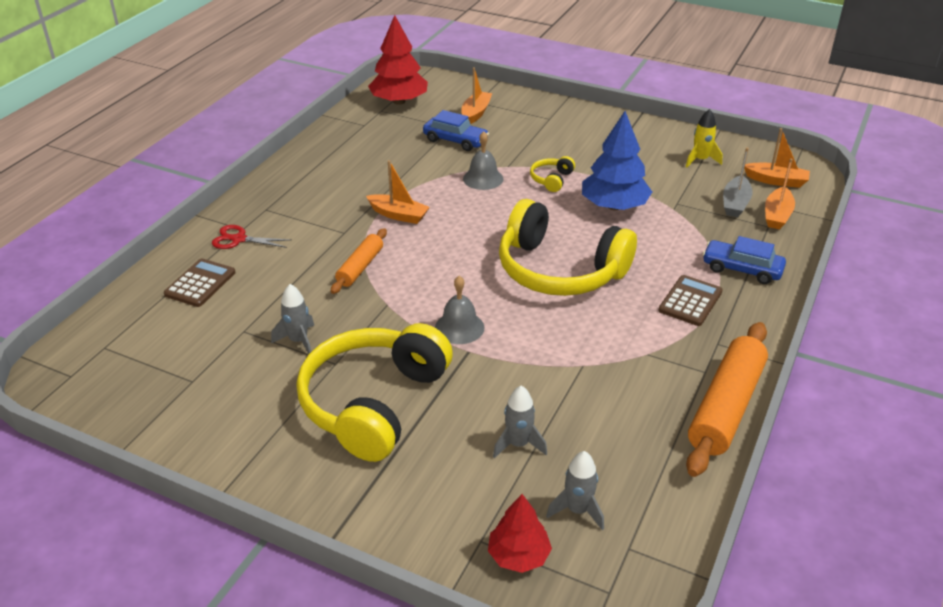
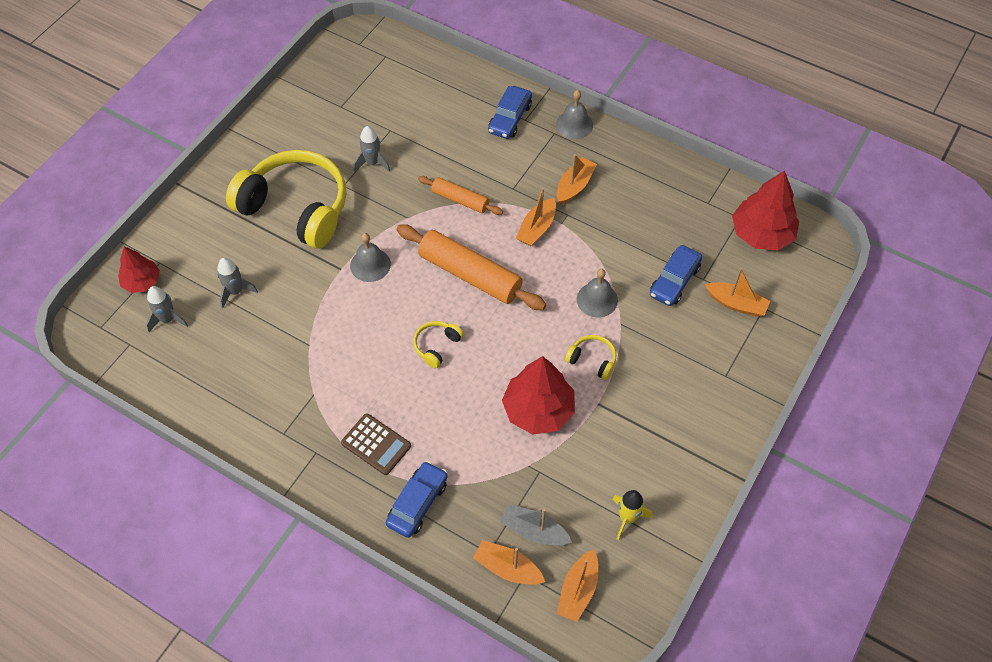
camera: 95 degrees right, 20 degrees up
brown calculator [164,258,235,307] -> none
red scissors [212,225,291,249] -> blue car [488,86,532,139]
yellow headphones [499,199,637,296] -> yellow headphones [413,321,464,368], size x0.40
blue tree [582,111,652,210] -> red tree [502,356,575,434]
orange rolling pin [686,322,768,477] -> orange rolling pin moved to [397,224,546,310]
none -> grey bell [556,90,593,139]
none -> orange boat [557,154,597,205]

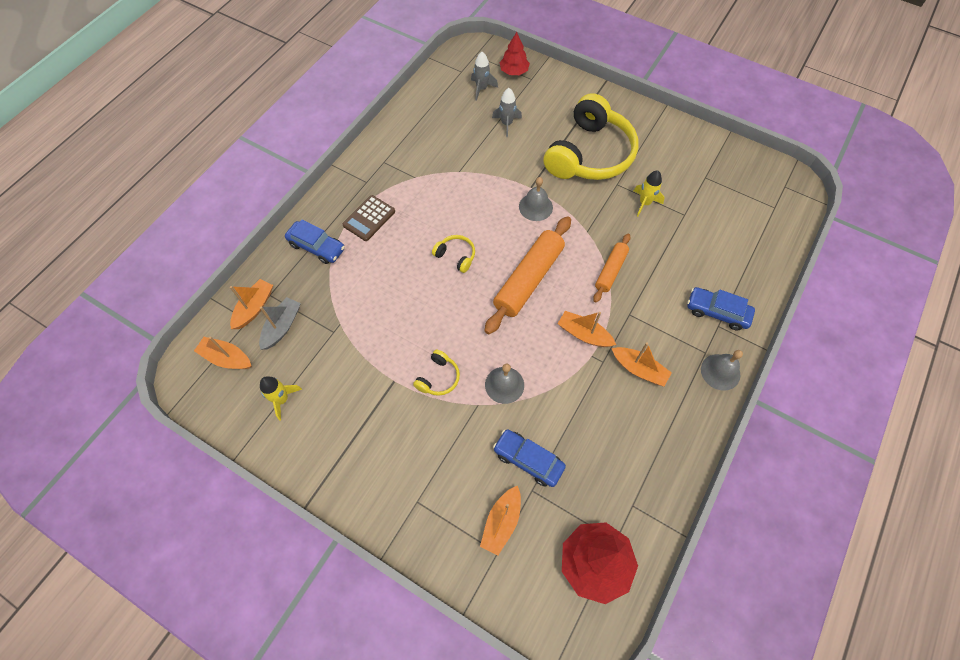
camera: 90 degrees right, 5 degrees up
grey rocket [354,126,390,172] -> yellow rocket [634,170,665,217]
red tree [502,356,575,434] -> none

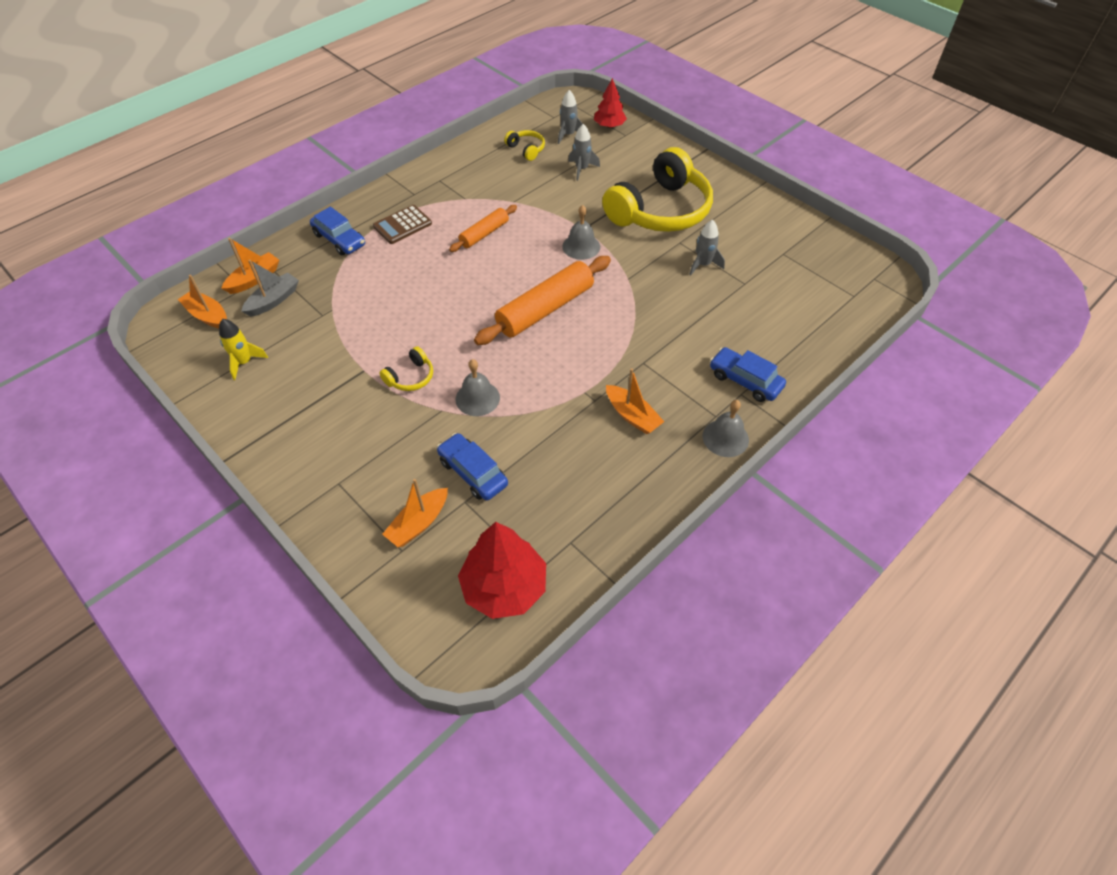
camera: 15 degrees right, 10 degrees down
yellow headphones [432,235,475,273] -> yellow headphones moved to [504,130,545,161]
orange boat [558,311,616,347] -> none
orange rolling pin [593,234,631,302] -> orange rolling pin moved to [449,205,517,252]
yellow rocket [634,170,665,217] -> grey rocket [689,219,725,276]

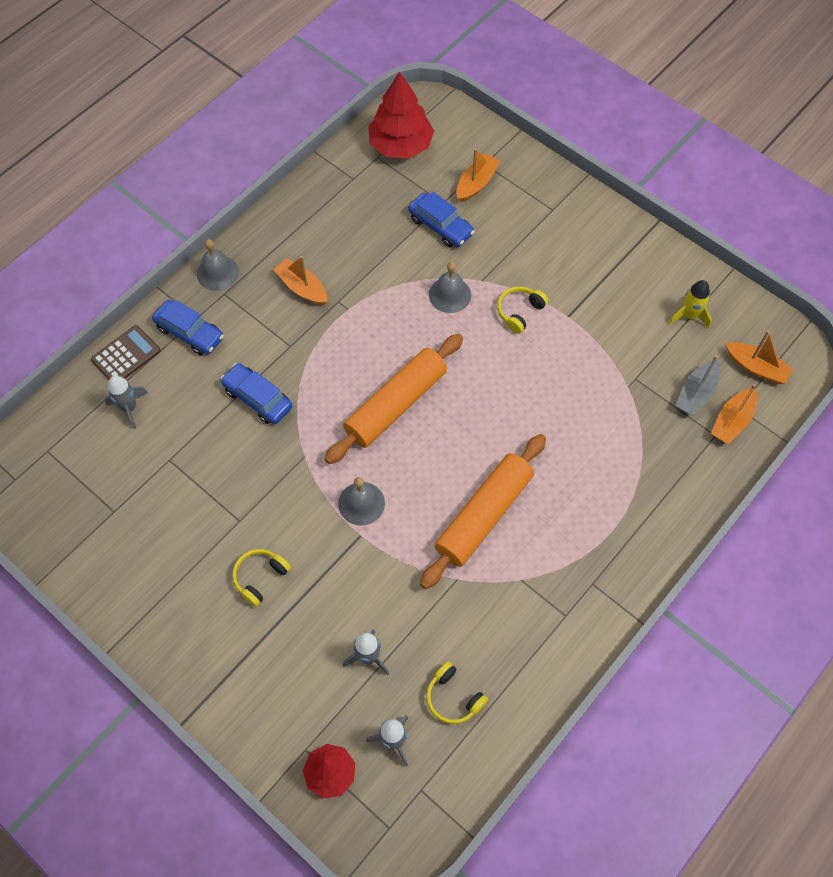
camera: 175 degrees right, 10 degrees up
blue car [310,207,365,255] -> blue car moved to [220,363,293,424]
brown calculator [373,205,432,244] -> brown calculator moved to [91,325,161,380]
orange rolling pin [449,205,517,252] -> orange rolling pin [420,434,546,589], size x1.76
yellow headphones [602,147,713,232] -> yellow headphones [232,549,291,607], size x0.40
grey rocket [689,219,725,276] -> grey rocket moved to [105,375,148,429]

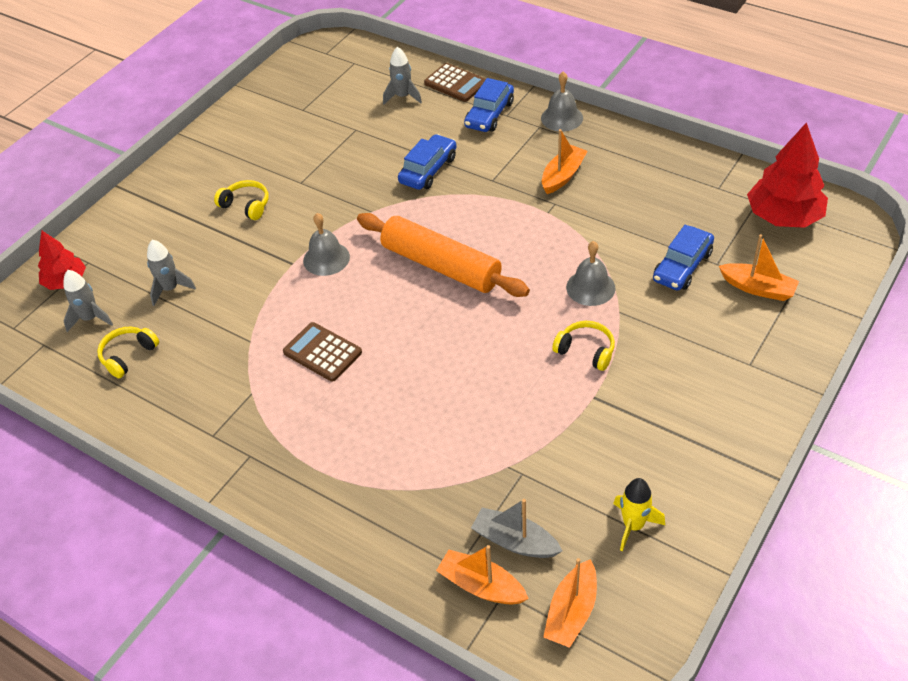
camera: 85 degrees right, 15 degrees down
orange rolling pin [420,434,546,589] -> brown calculator [283,322,362,382]

